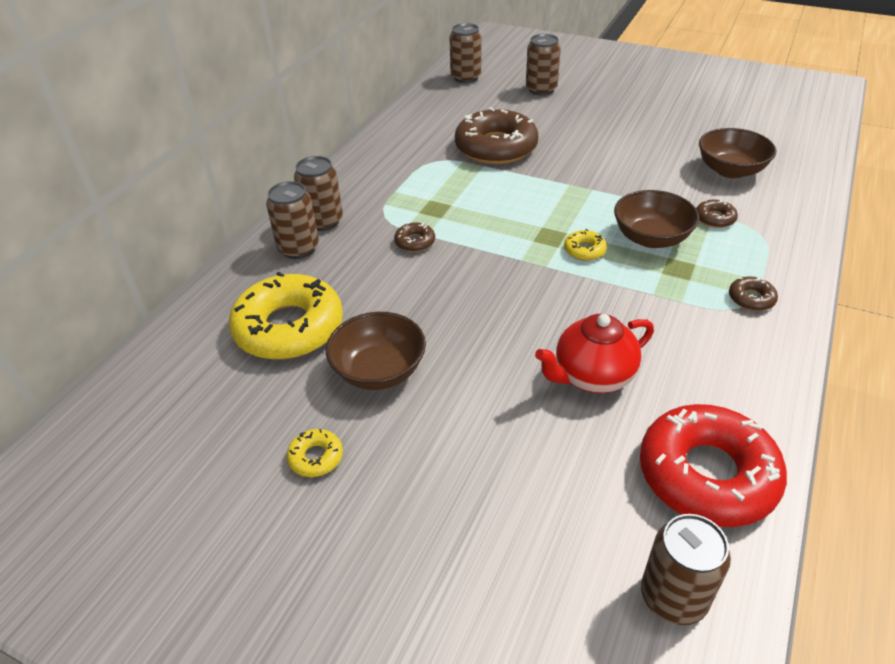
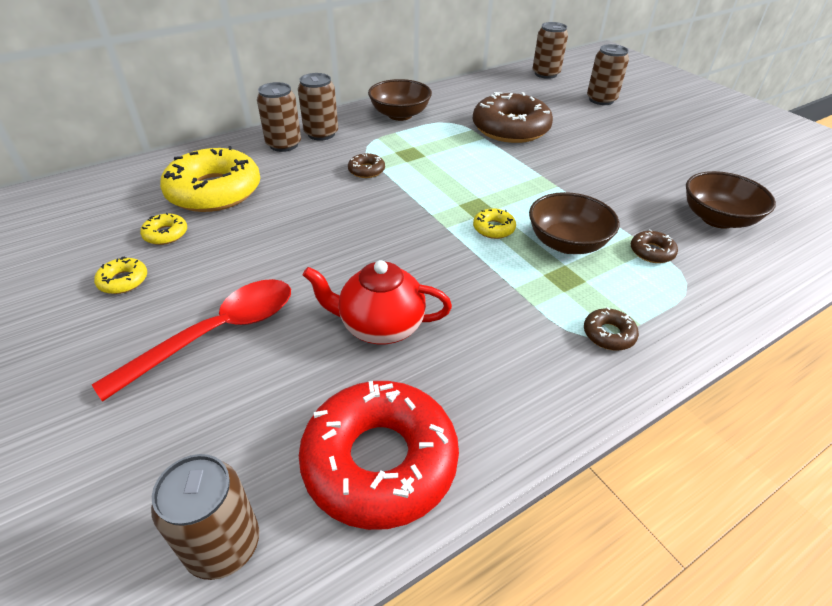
camera: 30 degrees right, 0 degrees up
brown bowl [326,312,426,390] -> brown bowl moved to [368,79,432,121]
none -> red spoon [92,279,291,402]
none -> yellow donut [140,213,187,245]

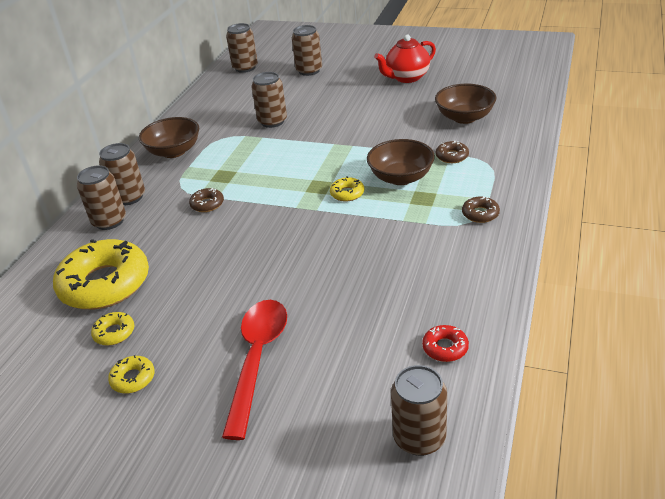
camera: 35 degrees left, 5 degrees down
red donut [299,381,459,530] -> red donut [422,325,469,362], size x0.42
red teapot [303,260,452,345] -> red teapot moved to [374,34,436,83]
brown donut [473,92,553,143] -> brown can [251,72,287,128]

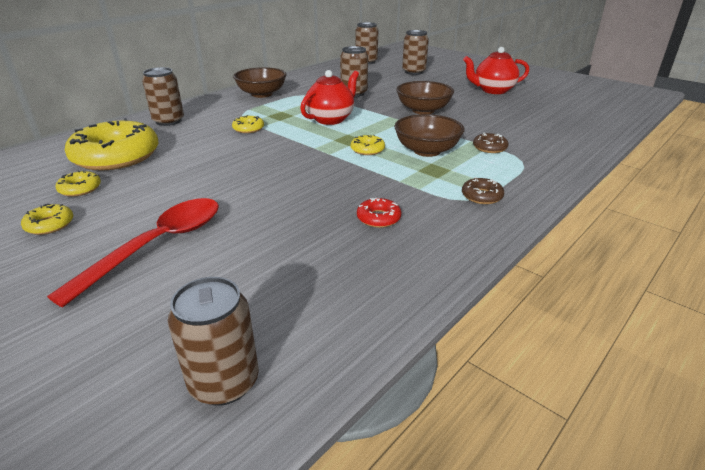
camera: 20 degrees right, 5 degrees down
brown can [99,143,145,205] -> none
brown donut [189,188,224,212] -> yellow donut [232,115,264,133]
red donut [422,325,469,362] -> red donut moved to [357,198,401,228]
brown bowl [435,84,496,124] -> brown bowl moved to [396,81,454,114]
none -> red teapot [300,70,359,125]

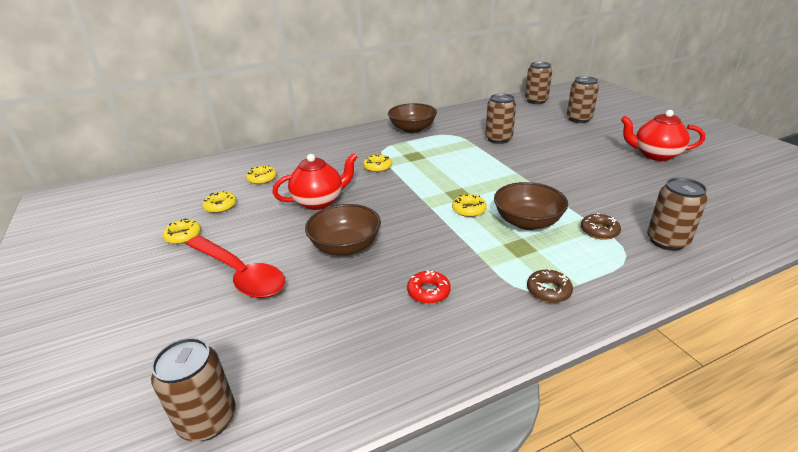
camera: 25 degrees right, 0 degrees up
red spoon [47,198,219,307] -> red spoon turned 75 degrees clockwise [186,235,285,298]
yellow donut [65,118,159,171] -> yellow donut [246,165,277,184], size x0.42
brown can [142,67,184,126] -> brown can moved to [647,177,708,251]
red teapot [300,70,359,125] -> red teapot moved to [272,153,357,210]
brown bowl [396,81,454,114] -> brown bowl moved to [305,204,381,256]

